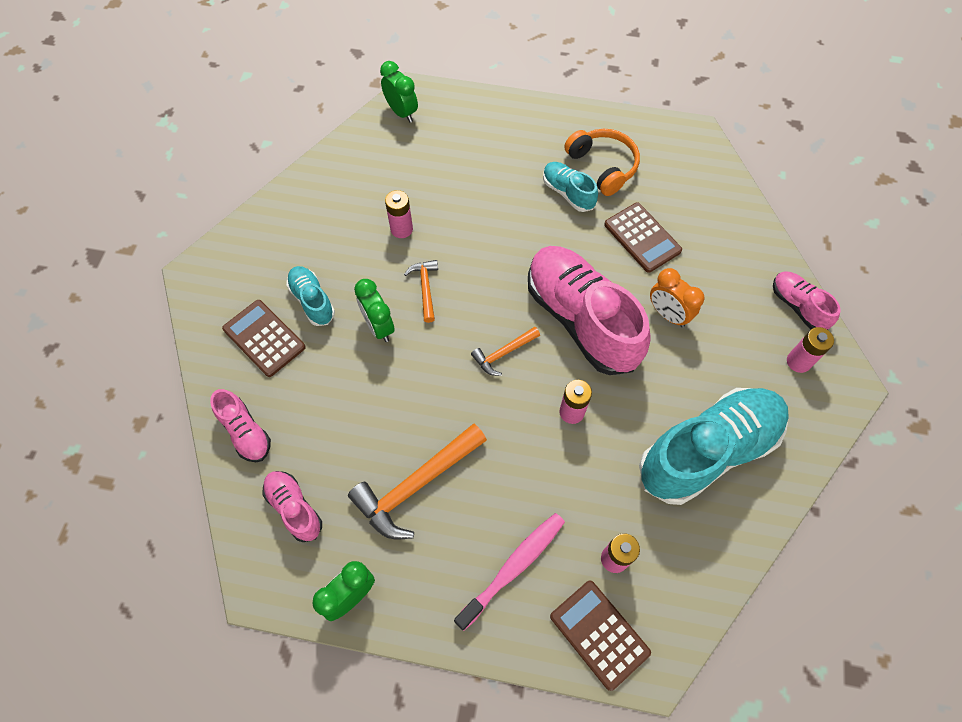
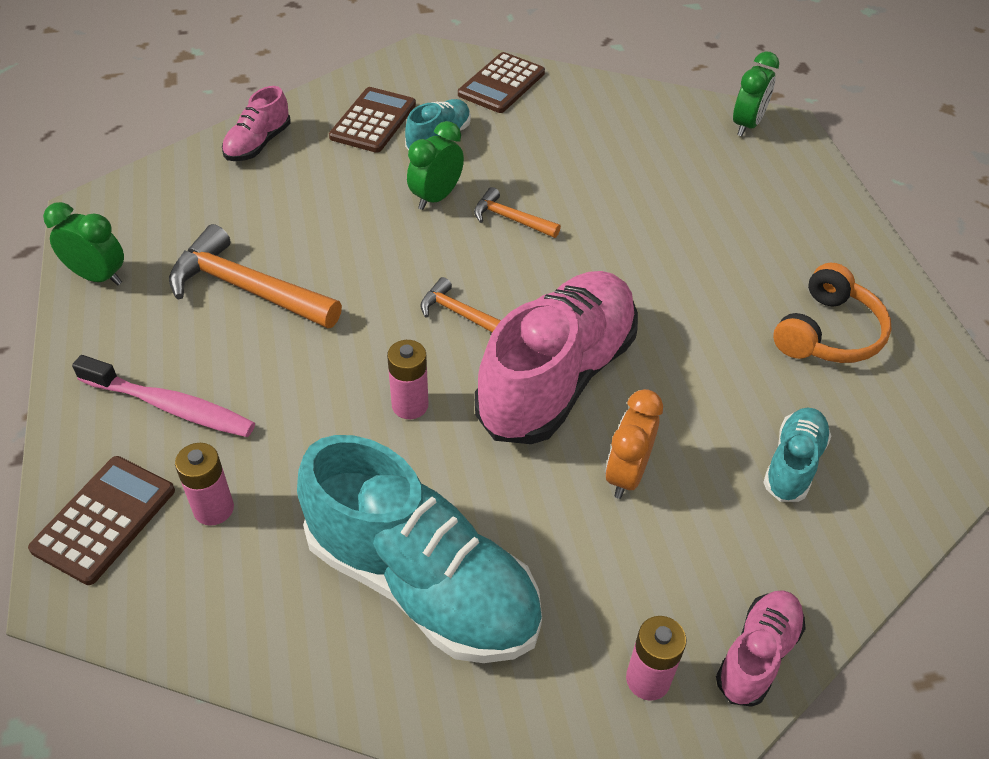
camera: 65 degrees right, 15 degrees down
pink shoe [263,471,322,542] -> none
pink battery [385,190,413,238] -> none
orange hammer [404,260,438,323] -> orange hammer turned 120 degrees counterclockwise [474,187,561,238]
turquoise shoe [543,162,598,212] -> turquoise shoe moved to [763,407,831,502]
brown calculator [604,203,682,273] -> brown calculator moved to [458,52,545,113]

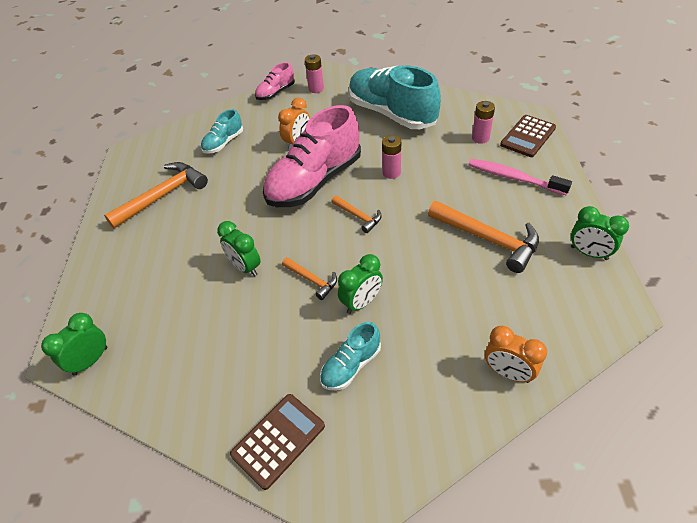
camera: 165 degrees left, 0 degrees up
pink shoe [222,86,291,161] -> orange clock [485,326,547,383]
brown calculator [329,87,416,153] -> none
orange headphones [773,263,891,363] -> orange hammer [104,162,208,228]
none -> green clock [217,221,260,277]

